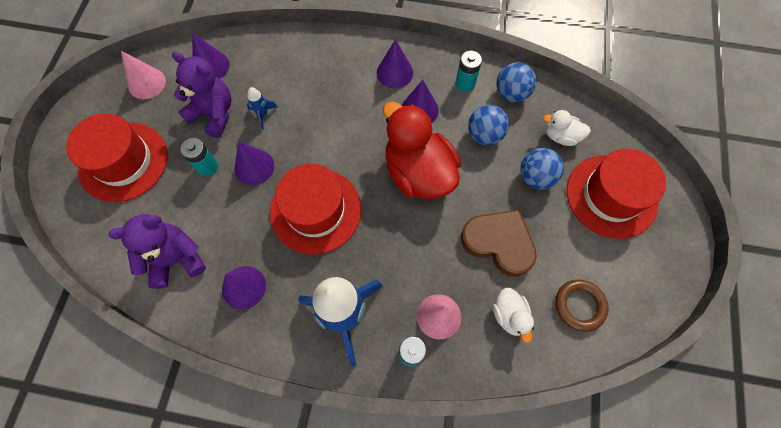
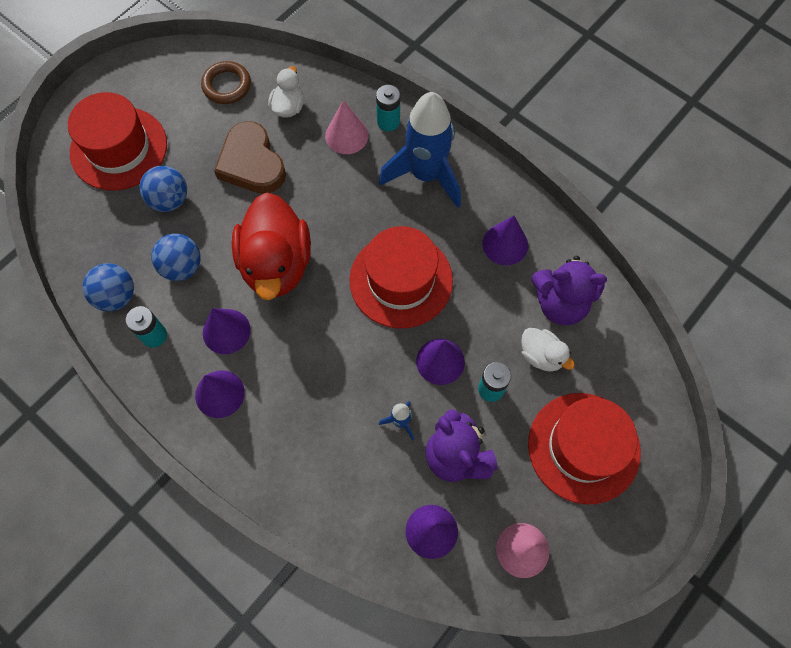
camera: 150 degrees left, 0 degrees up
white duck [543,110,591,146] -> white duck moved to [521,328,575,372]

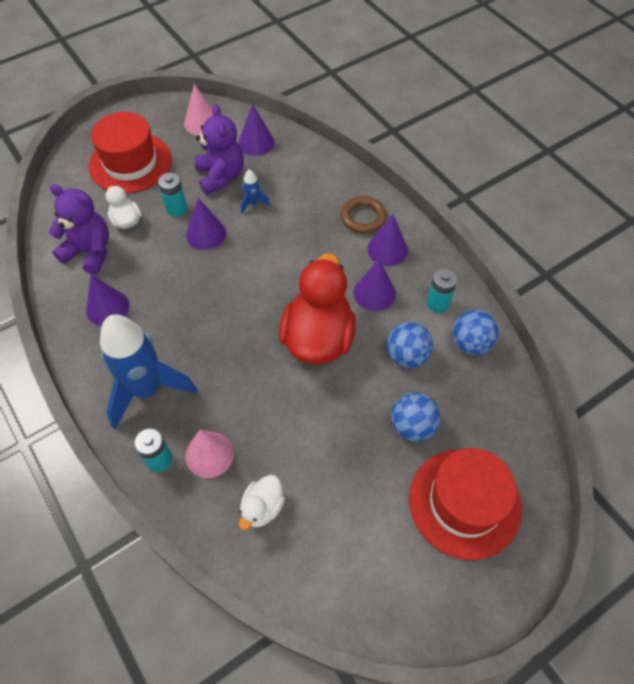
camera: 165 degrees left, 10 degrees down
brown ring [201,61,251,104] -> brown ring moved to [341,196,387,234]
brown heart [214,121,286,194] -> none
red hat [349,226,453,329] -> none

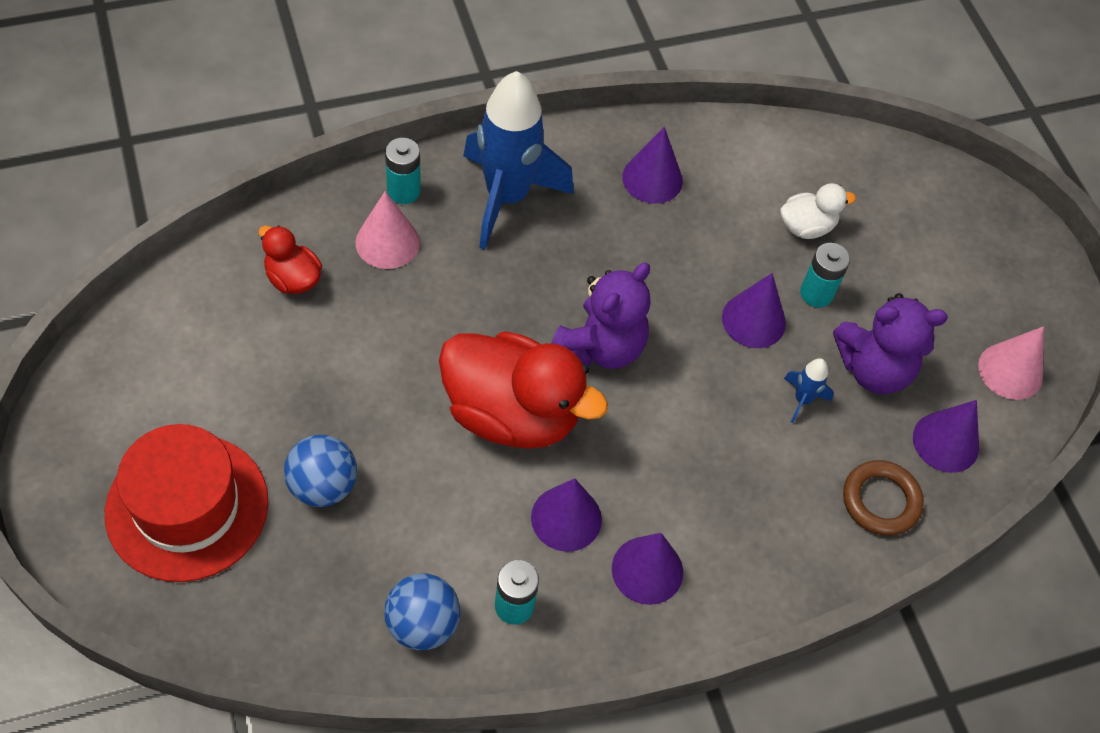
camera: 100 degrees right, 0 degrees up
purple teddy bear [48,184,109,275] -> purple teddy bear moved to [551,262,651,369]
red hat [89,112,172,193] -> none
white duck [239,475,285,530] -> red duck [259,225,322,294]
brown ring [341,196,387,234] -> brown ring moved to [843,460,924,536]
blue ball [387,322,433,368] -> none

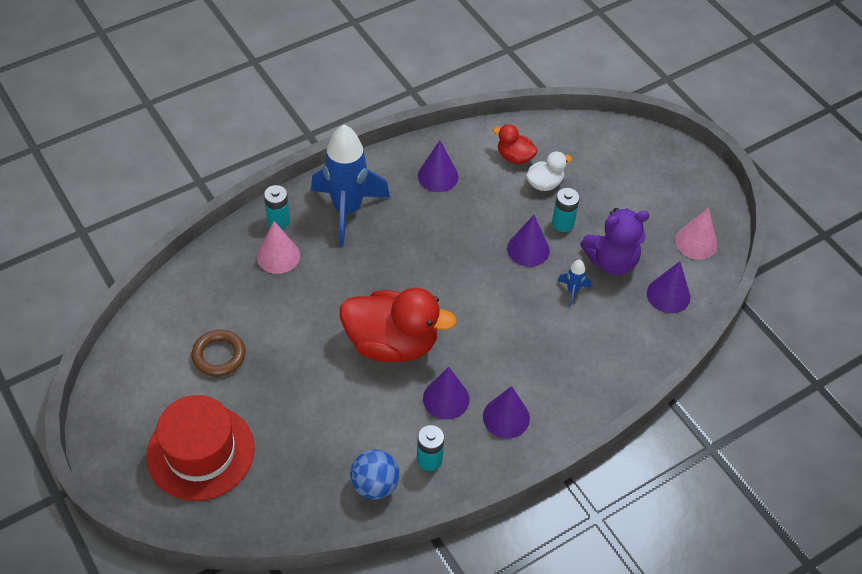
camera: 10 degrees left, 5 degrees down
red duck [259,225,322,294] -> red duck moved to [493,124,538,164]
blue ball [284,435,357,507] -> none
purple teddy bear [551,262,651,369] -> none
brown ring [843,460,924,536] -> brown ring moved to [191,330,245,377]

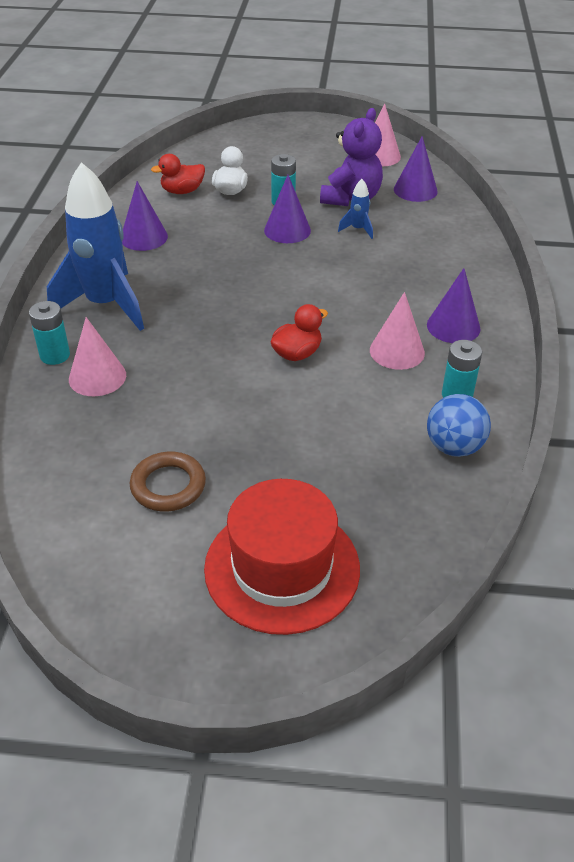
camera: 50 degrees left, 10 degrees down
red duck [340,288,457,362] -> red duck [271,304,328,361], size x0.48
purple cone [423,367,469,420] -> pink cone [370,292,425,370]

